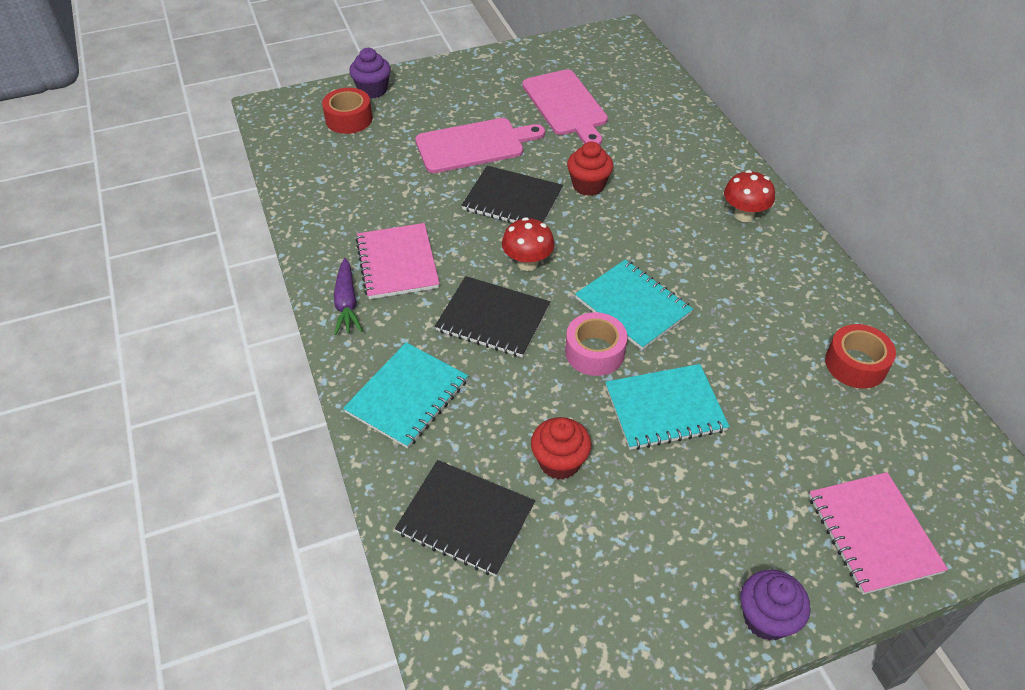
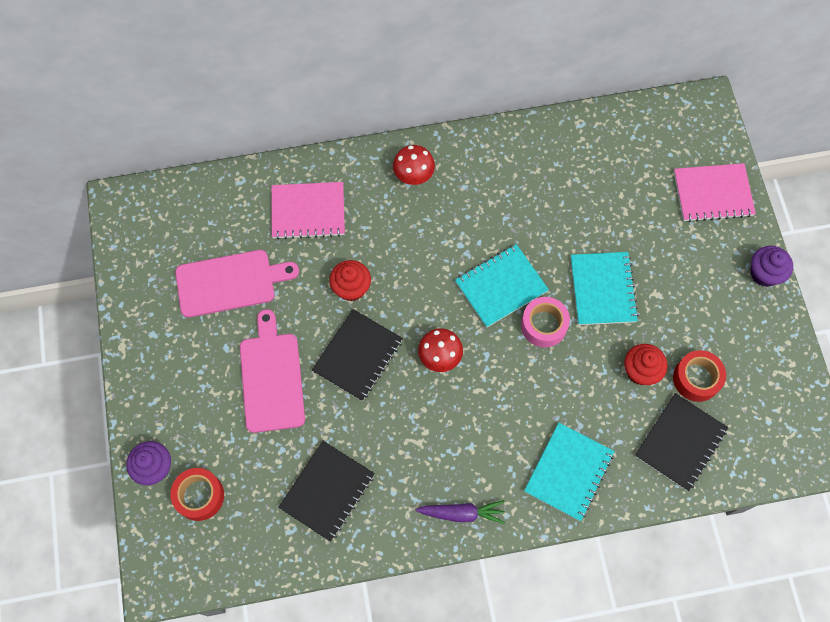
camera: 80 degrees left, 20 degrees up
turquoise notebook [343,342,468,449] -> turquoise notebook turned 75 degrees clockwise [524,422,614,521]
pink notebook [355,223,440,299] -> pink notebook moved to [271,182,345,240]
black notebook [435,276,550,358] -> black notebook moved to [278,441,375,542]
red tape [825,324,896,388] -> red tape moved to [673,350,726,402]

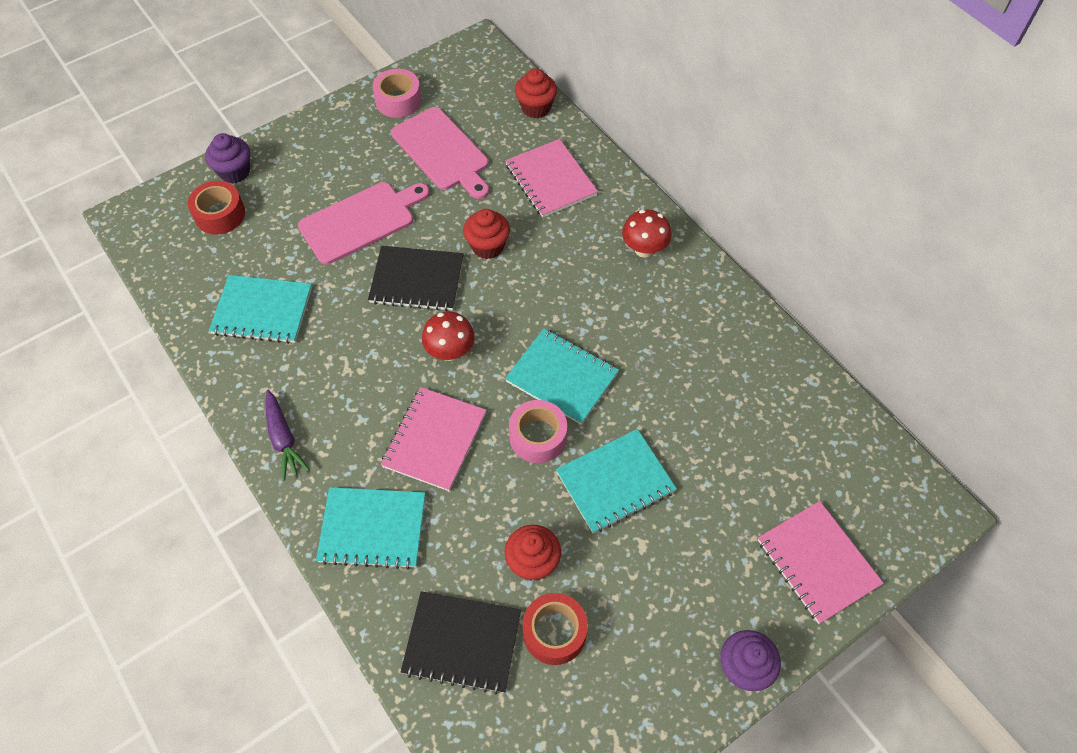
camera: 65 degrees right, 10 degrees down
black notebook [278,441,375,542] -> turquoise notebook [209,275,312,344]
none -> pink tape [372,69,422,118]
none -> pink notebook [381,387,486,491]
none -> red cupcake [515,69,557,118]

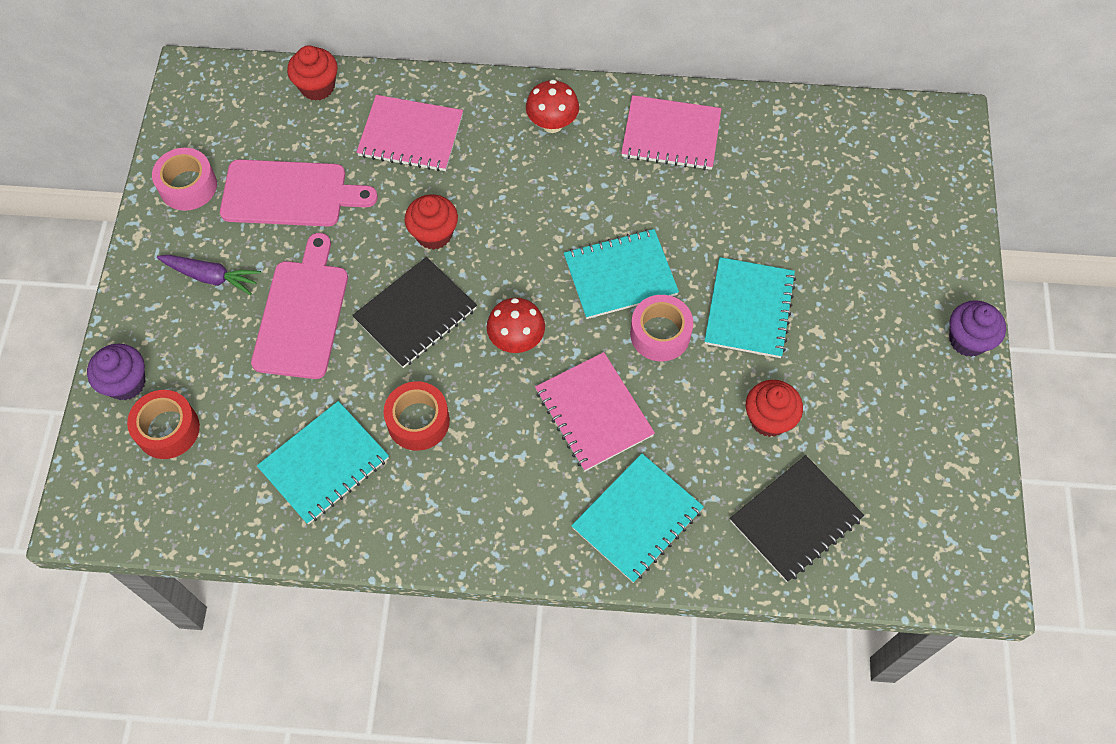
camera: 50 degrees left, 5 degrees up
purple carrot [266,390,310,481] -> purple carrot moved to [157,255,261,295]
red tape [522,593,588,665] -> red tape moved to [383,381,450,451]
pink notebook [758,501,884,624] -> pink notebook moved to [621,95,721,170]

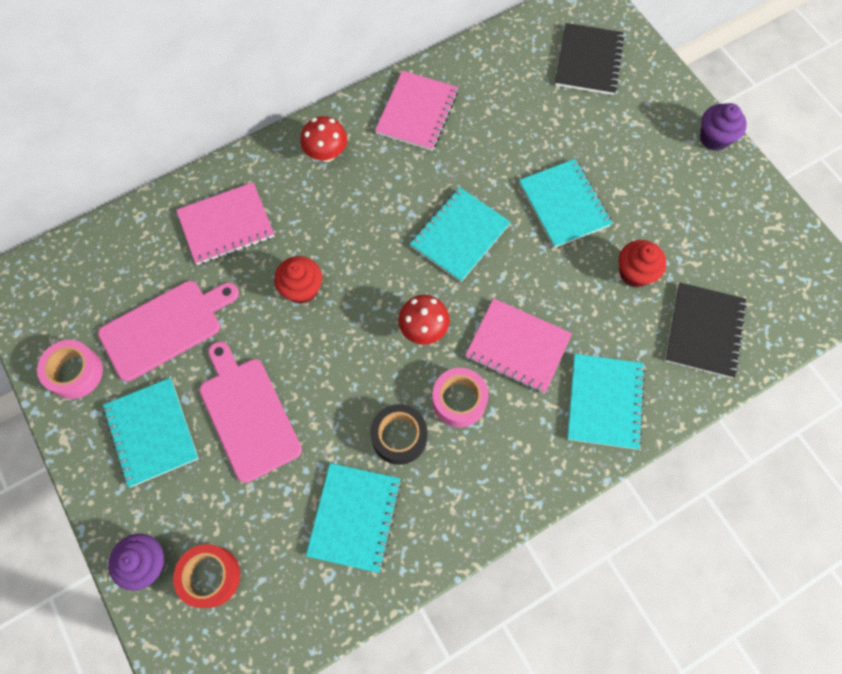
camera: 35 degrees left, 5 degrees up
purple carrot [157,255,261,295] -> turquoise notebook [103,378,199,487]
red cupcake [287,45,338,101] -> none
black notebook [352,257,477,368] -> black notebook moved to [555,23,625,95]
red tape [383,381,450,451] -> black tape [370,404,427,465]
pink notebook [621,95,721,170] -> pink notebook turned 45 degrees counterclockwise [375,70,458,151]
pink tape [630,295,693,361] -> pink tape moved to [432,368,489,427]

